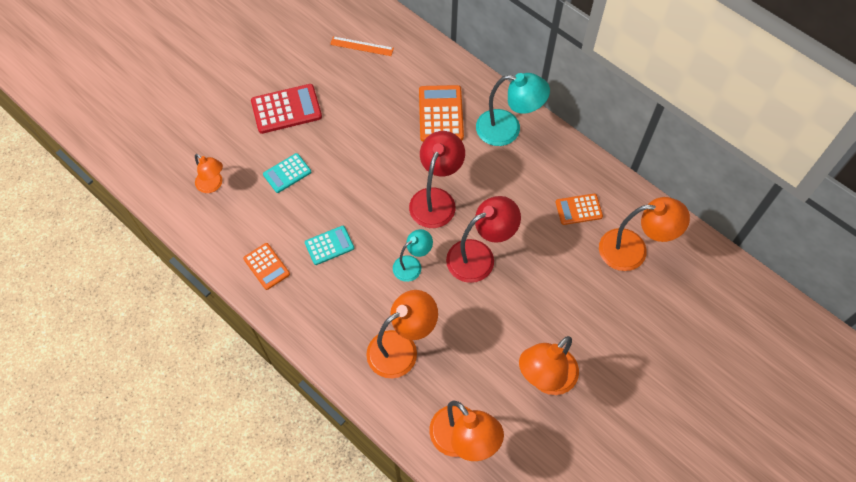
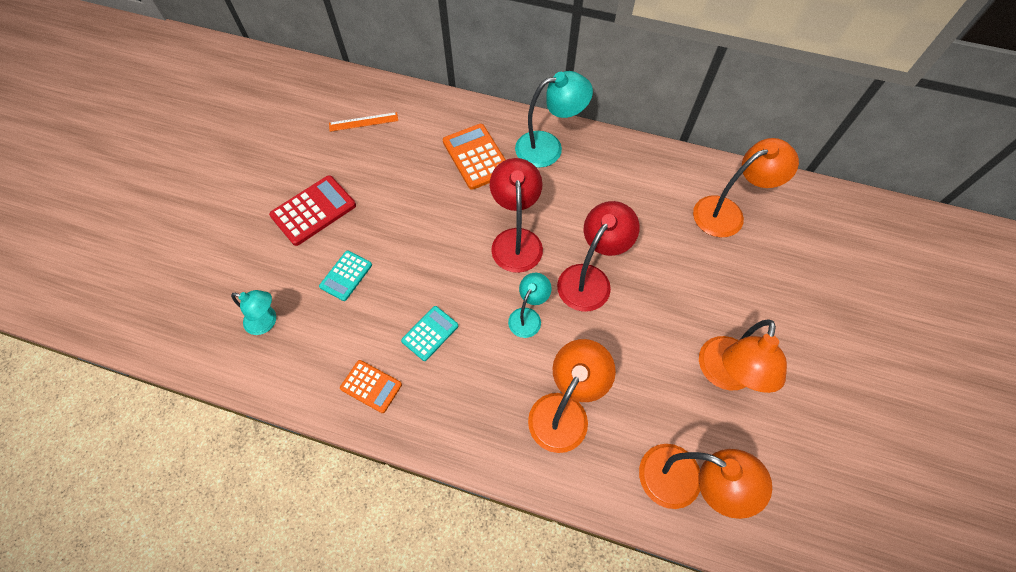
camera: 25 degrees left, 0 degrees up
orange lamp [195,154,223,193] -> turquoise lamp [231,290,276,335]
orange calculator [555,194,603,225] -> none

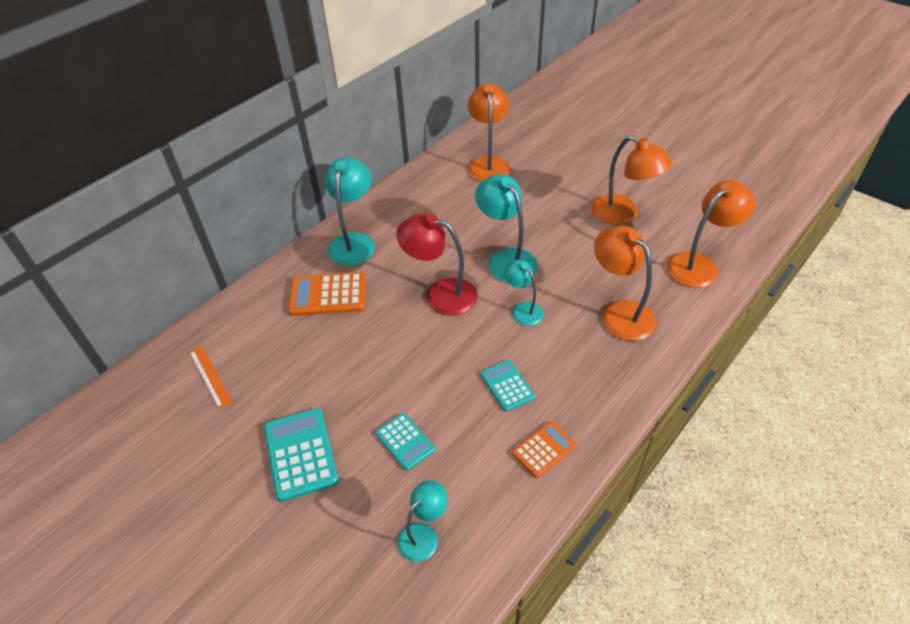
camera: 65 degrees left, 15 degrees down
red calculator [269,175,356,246] -> turquoise calculator [264,408,339,502]
orange ruler [329,112,398,132] -> orange ruler turned 45 degrees counterclockwise [190,346,232,409]
red lamp [557,201,639,312] -> turquoise lamp [475,174,538,282]

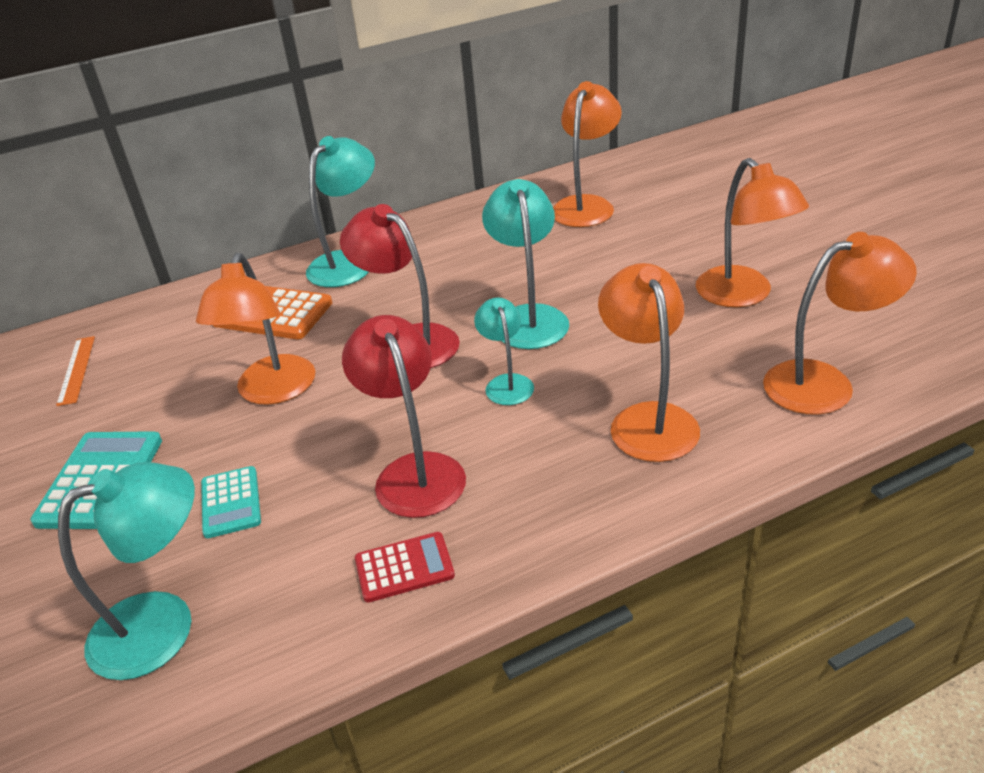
camera: 25 degrees right, 10 degrees down
turquoise lamp [397,480,448,562] -> turquoise lamp [58,462,195,680], size x1.67
turquoise calculator [481,360,535,412] -> red lamp [342,315,466,518]
orange calculator [512,421,576,478] -> red calculator [355,532,455,602]
none -> orange lamp [196,253,315,405]

